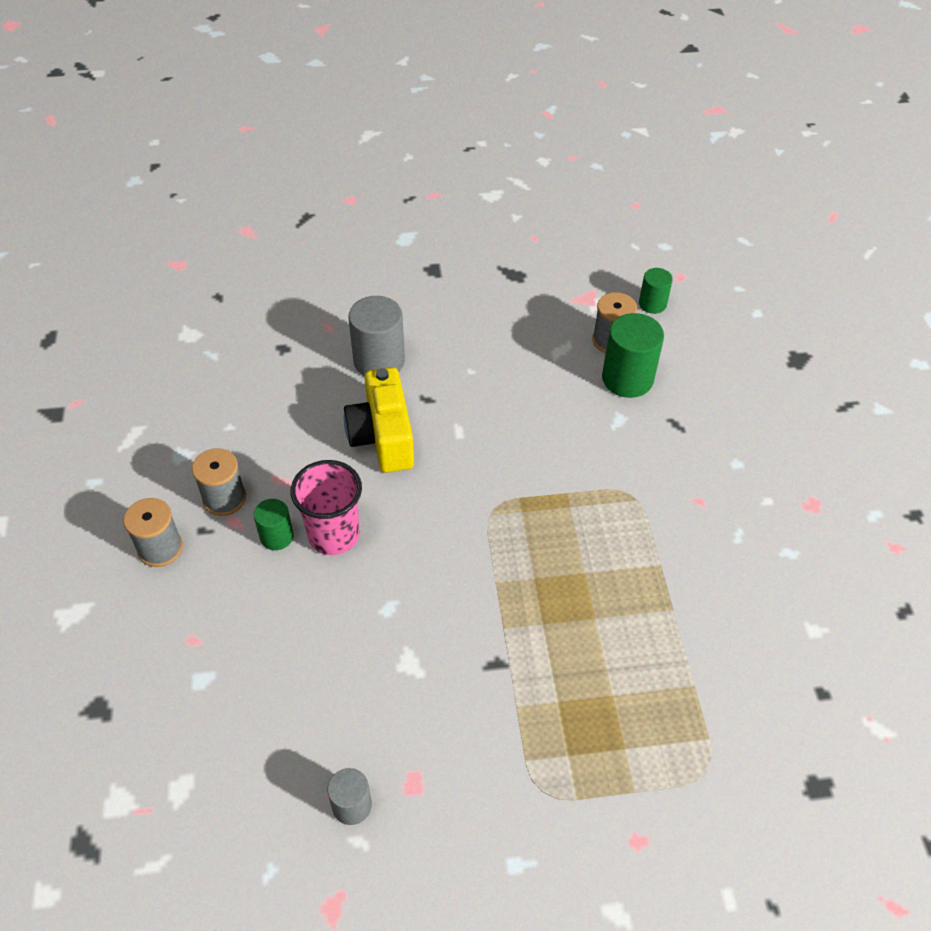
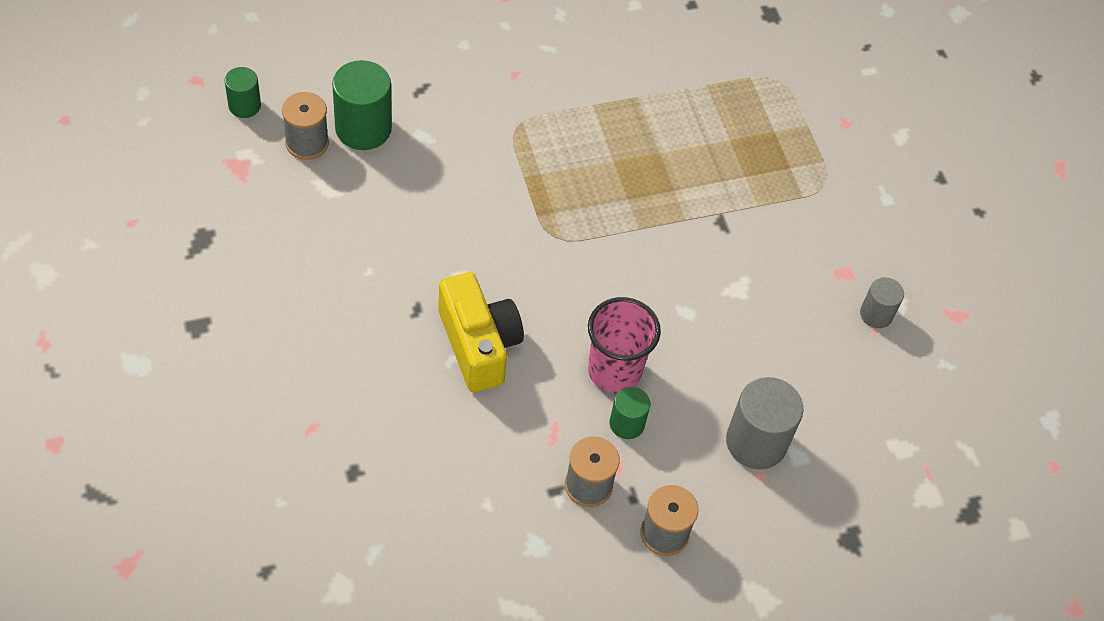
camera: 105 degrees left, 5 degrees up
yellow camera [344,367,414,473] -> yellow camera turned 90 degrees counterclockwise [438,272,524,392]
grey cylinder [348,296,405,376] -> grey cylinder moved to [726,377,804,470]

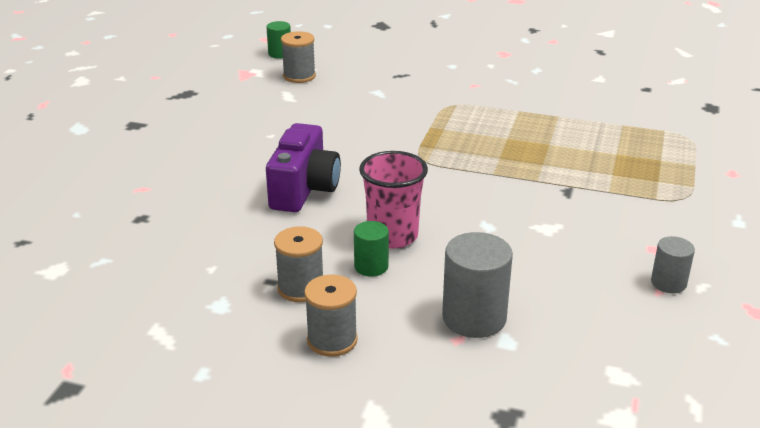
camera: 40 degrees right, 25 degrees down
green cylinder [332,60,392,150] -> none
yellow camera [438,272,524,392] -> purple camera [266,123,341,212]

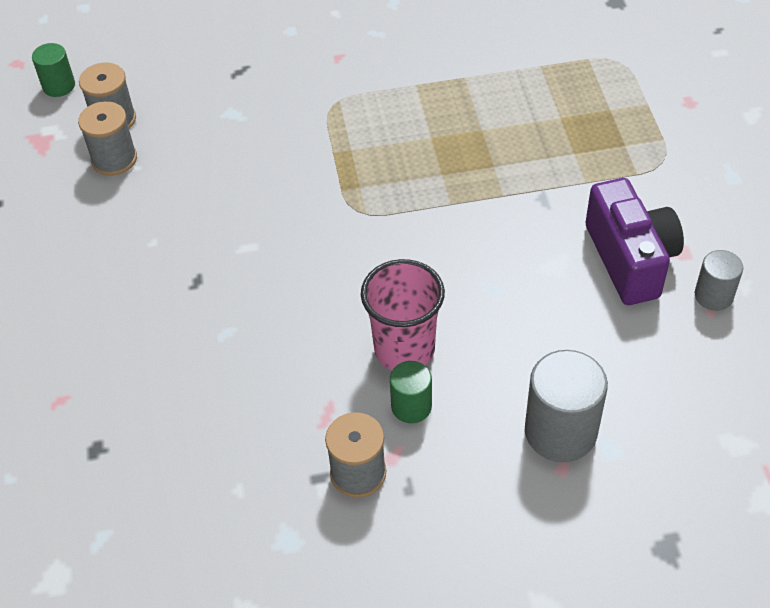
camera: 25 degrees left, 20 degrees up
purple camera [266,123,341,212] -> purple camera moved to [586,178,684,305]
grey spool [304,274,358,357] -> grey spool moved to [78,101,137,176]

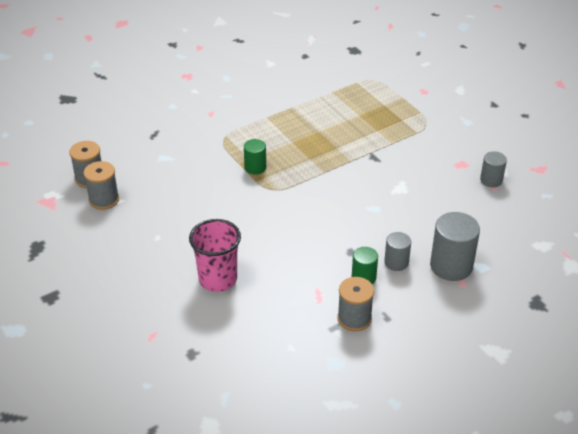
camera: 25 degrees left, 10 degrees down
green cylinder [32,43,75,97] -> green cylinder moved to [244,139,266,175]
pink cup [361,259,445,370] -> pink cup moved to [189,219,241,292]
purple camera [586,178,684,305] -> none
none -> grey cylinder [384,232,411,271]

